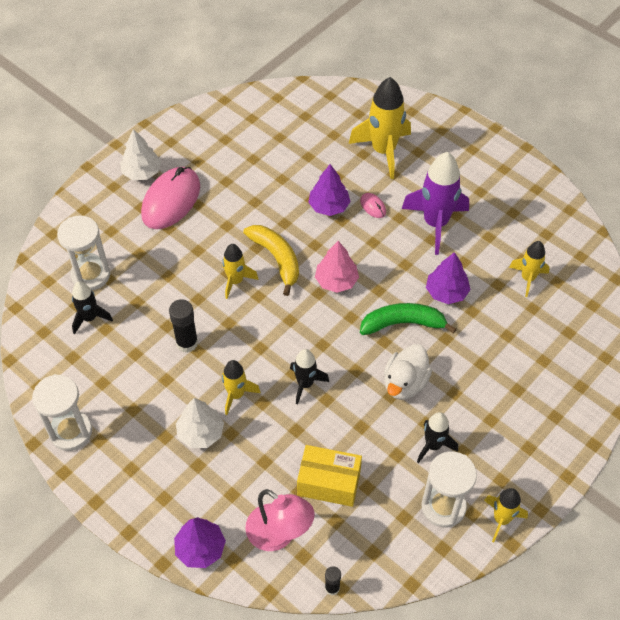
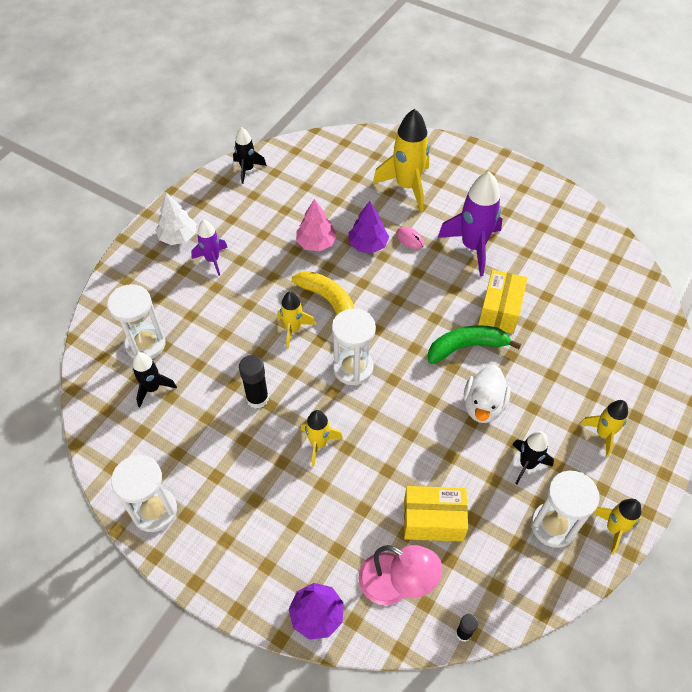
camera: 10 degrees left, 0 degrees up
pink mouse [141,167,200,229] -> purple rocket [191,220,228,276]
white tree [176,398,224,448] -> none
black rocket [290,349,329,404] -> black rocket moved to [233,127,267,184]
pink tree [315,241,359,293] -> pink tree moved to [296,199,337,251]
purple tree [426,252,471,304] -> yellow box [478,270,528,334]
yellow rocket [509,241,550,297] -> yellow rocket moved to [580,400,628,457]
none -> white hourglass [332,309,376,386]

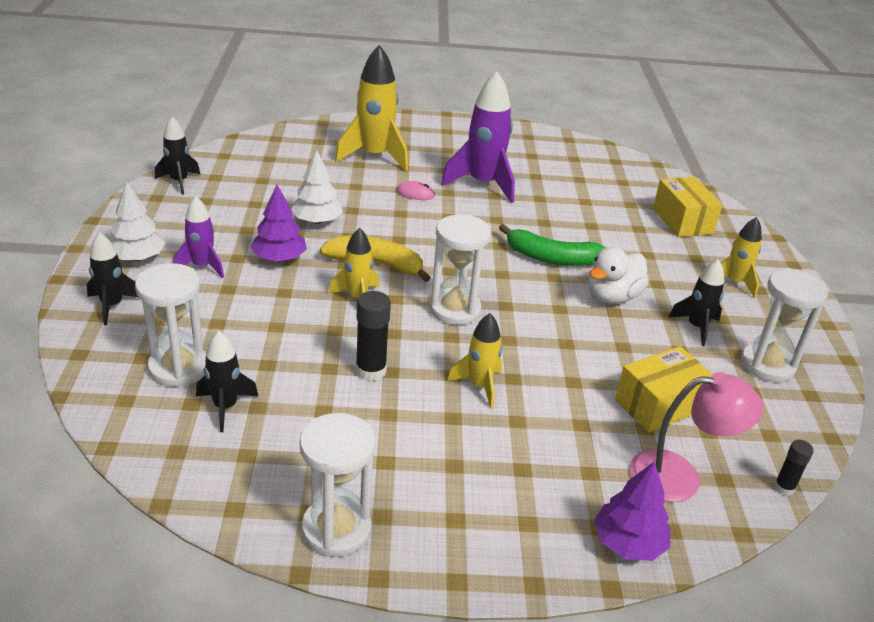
camera: 35 degrees left, 20 degrees down
pink tree [296,199,337,251] -> white tree [291,150,343,224]
purple tree [348,201,389,253] -> purple tree moved to [250,185,307,262]
green banana [428,325,521,364] -> green banana turned 120 degrees counterclockwise [499,224,606,266]
white duck [464,365,511,423] -> white duck turned 60 degrees clockwise [588,247,648,304]
yellow box [478,270,528,334] -> yellow box moved to [653,177,723,237]
yellow rocket [594,499,641,555] -> none
none -> black rocket [87,232,138,325]

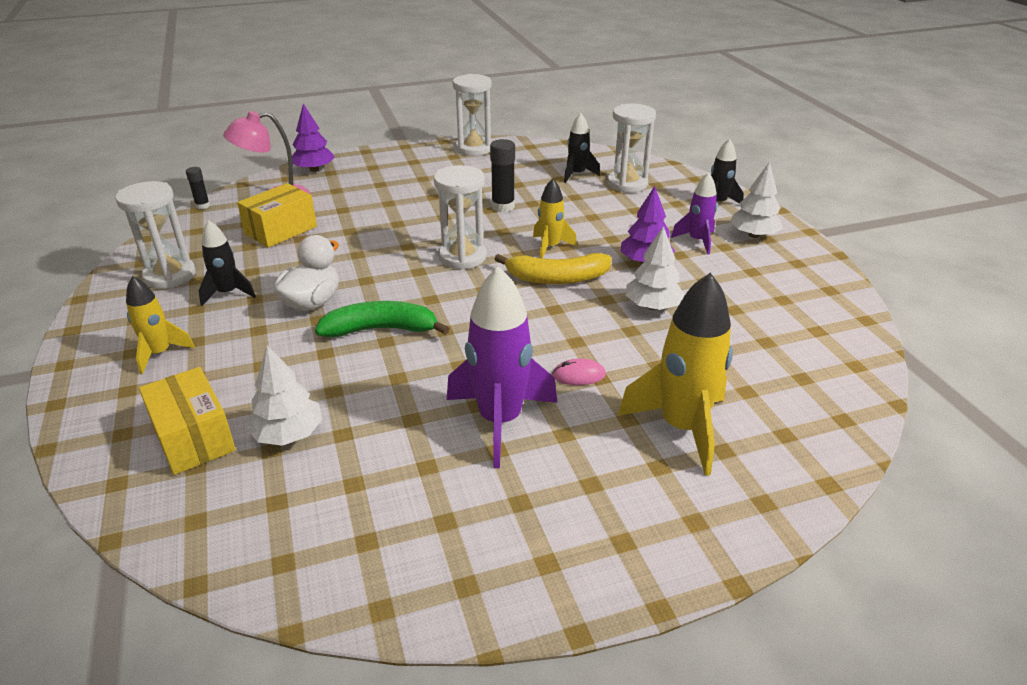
camera: 165 degrees right, 0 degrees up
black rocket [155,117,200,195] -> none
yellow rocket [447,313,502,409] -> none
none -> white tree [246,346,323,446]

